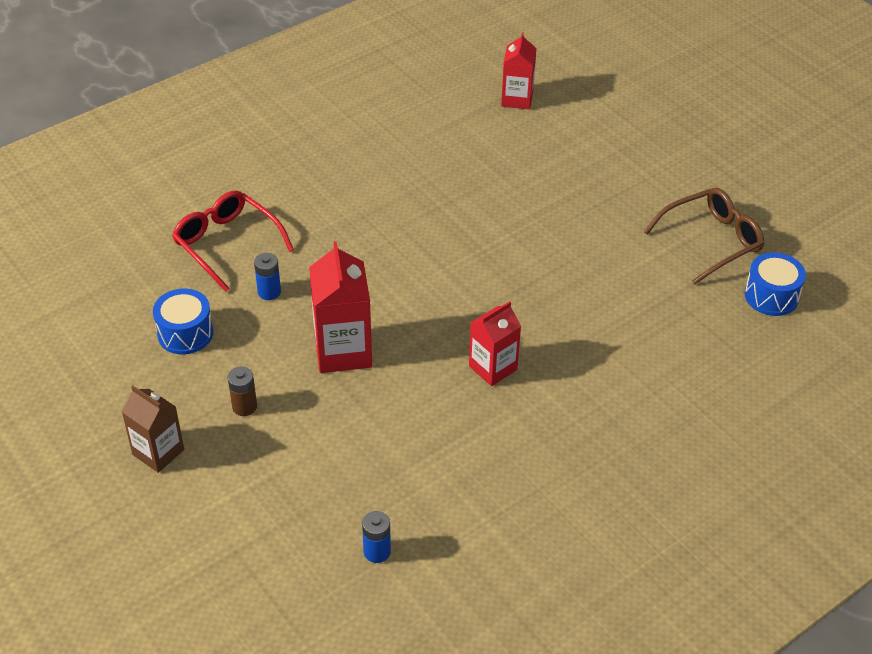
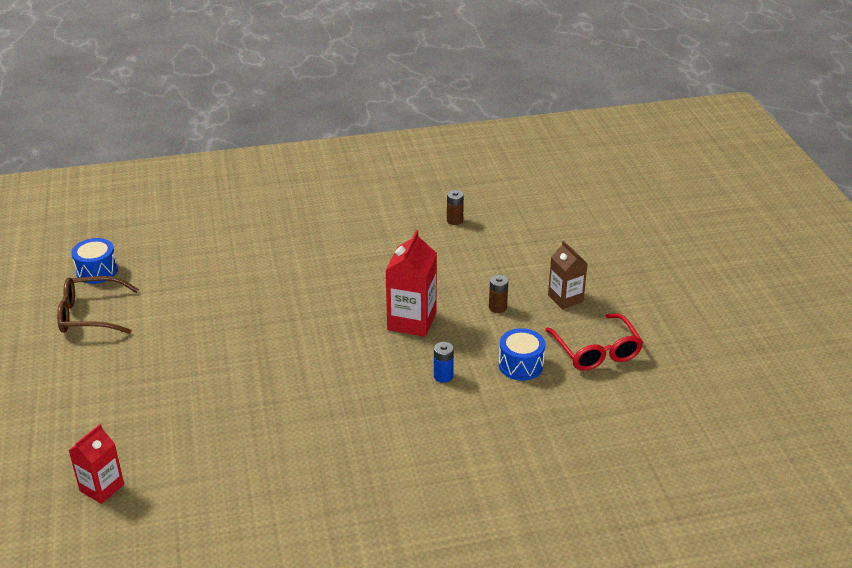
camera: 155 degrees left, 10 degrees down
red glasses [172,190,294,292] -> red glasses moved to [545,313,643,371]
blue battery [362,511,391,563] -> brown battery [447,190,464,225]
red carton [469,301,521,386] -> none

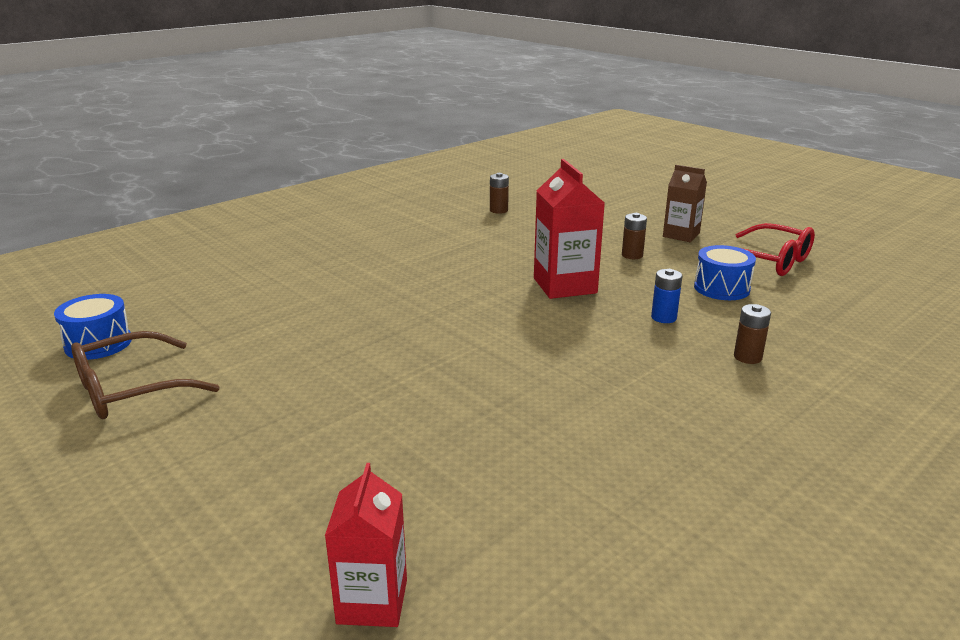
camera: 30 degrees left, 10 degrees down
none -> brown battery [734,304,771,364]

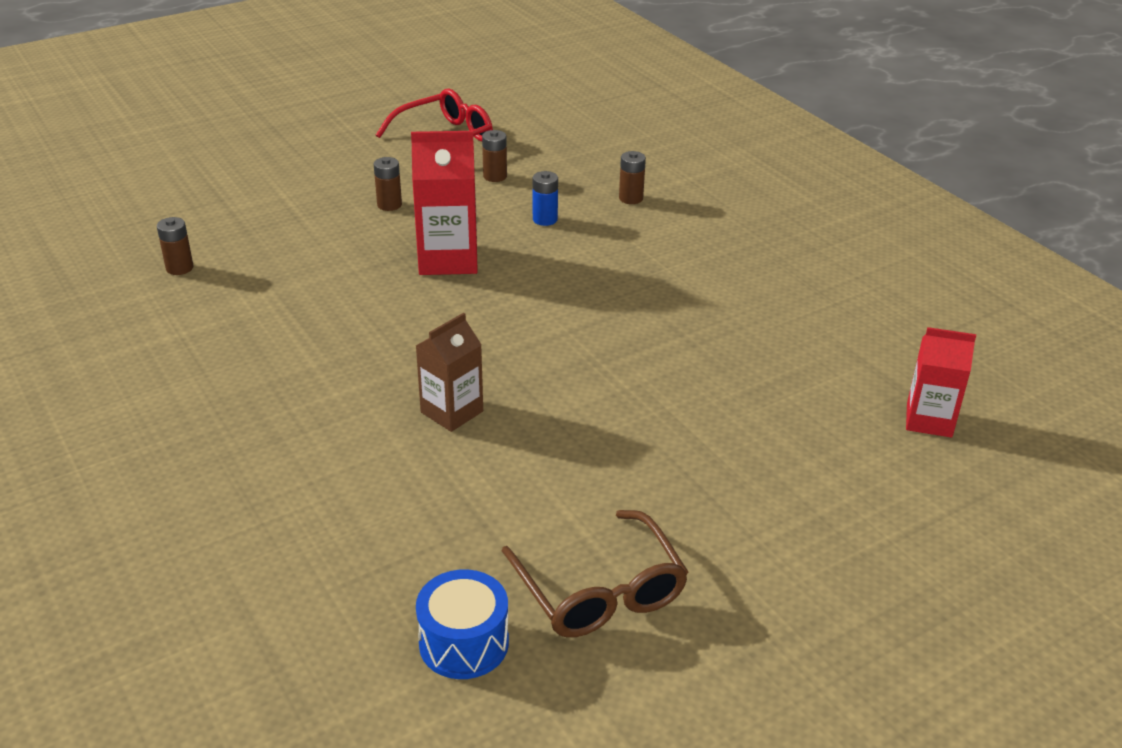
camera: 80 degrees left, 10 degrees up
brown carton [663,165,707,242] -> brown carton moved to [416,313,483,432]
blue drum [694,245,756,300] -> brown battery [482,130,507,182]

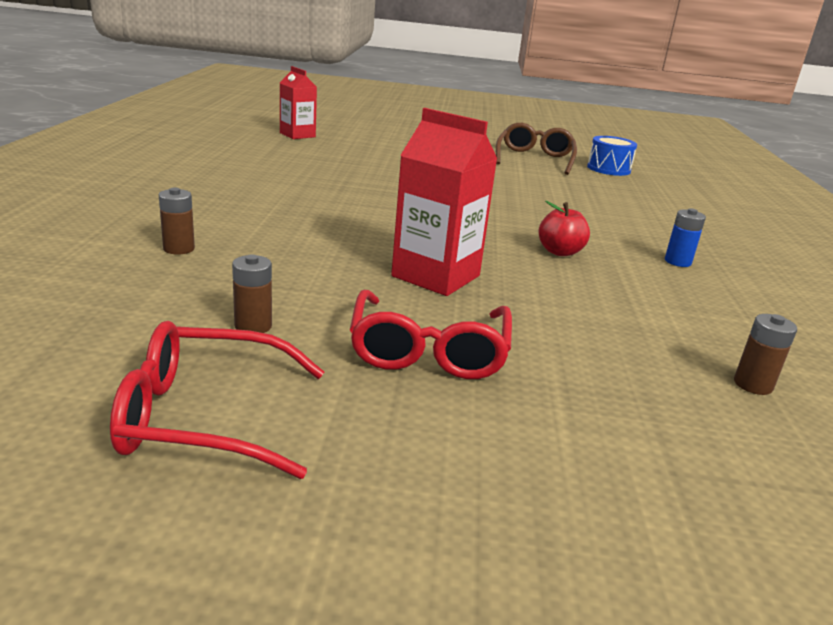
camera: 145 degrees left, 10 degrees down
brown battery [374,157,402,211] -> red glasses [350,290,512,379]
brown carton [416,313,483,432] -> none
blue battery [533,171,558,226] -> blue battery moved to [665,208,706,267]
none -> red apple [539,201,590,256]

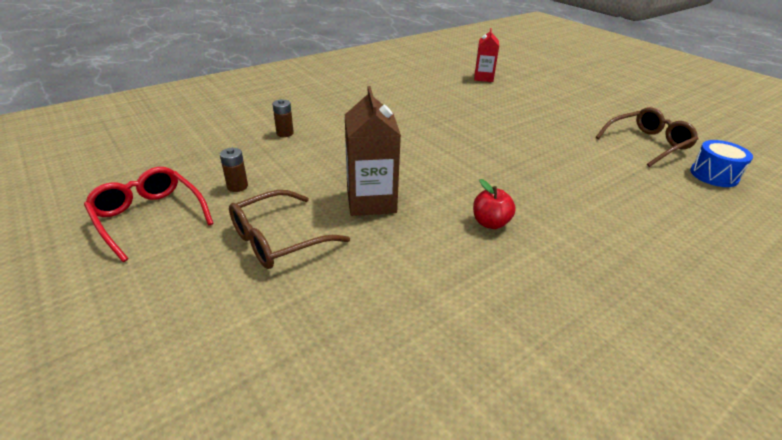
camera: 50 degrees right, 10 degrees up
red glasses [350,290,512,379] -> brown glasses [229,190,350,269]
red carton [391,108,497,296] -> brown carton [345,86,401,216]
blue battery [665,208,706,267] -> none
brown battery [734,314,797,395] -> none

